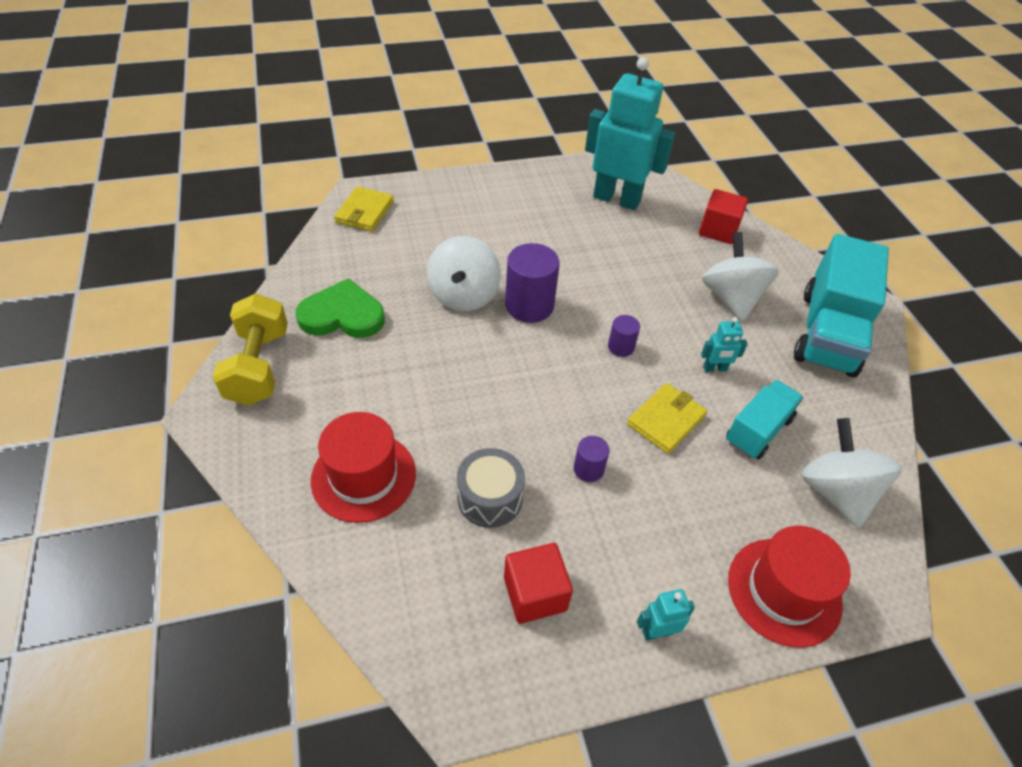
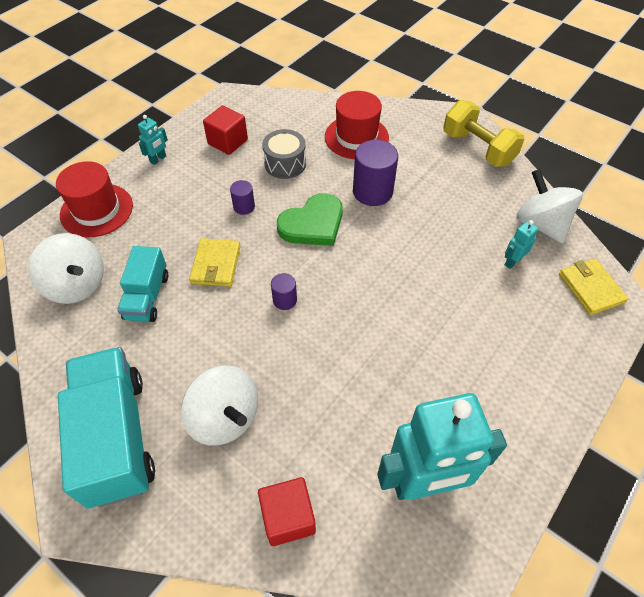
camera: 145 degrees right, 5 degrees up
green heart [296,278,385,338] -> green heart moved to [277,193,343,246]
white spinning top [427,236,501,312] -> white spinning top moved to [516,169,583,244]
purple cylinder [505,243,560,323] -> purple cylinder moved to [353,140,398,206]
turquoise robot [701,317,748,372] -> turquoise robot moved to [505,220,539,269]

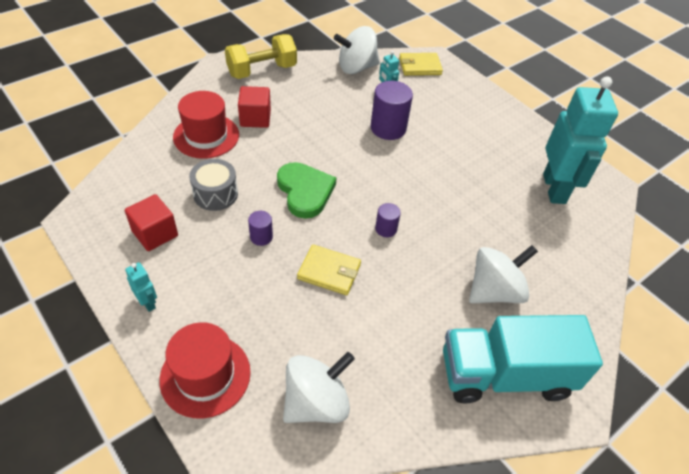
camera: 80 degrees left, 5 degrees down
turquoise truck [117,246,168,322] -> none
red cube [258,477,316,546] -> red cube moved to [238,86,271,128]
purple cylinder [353,140,398,206] -> purple cylinder moved to [371,81,413,140]

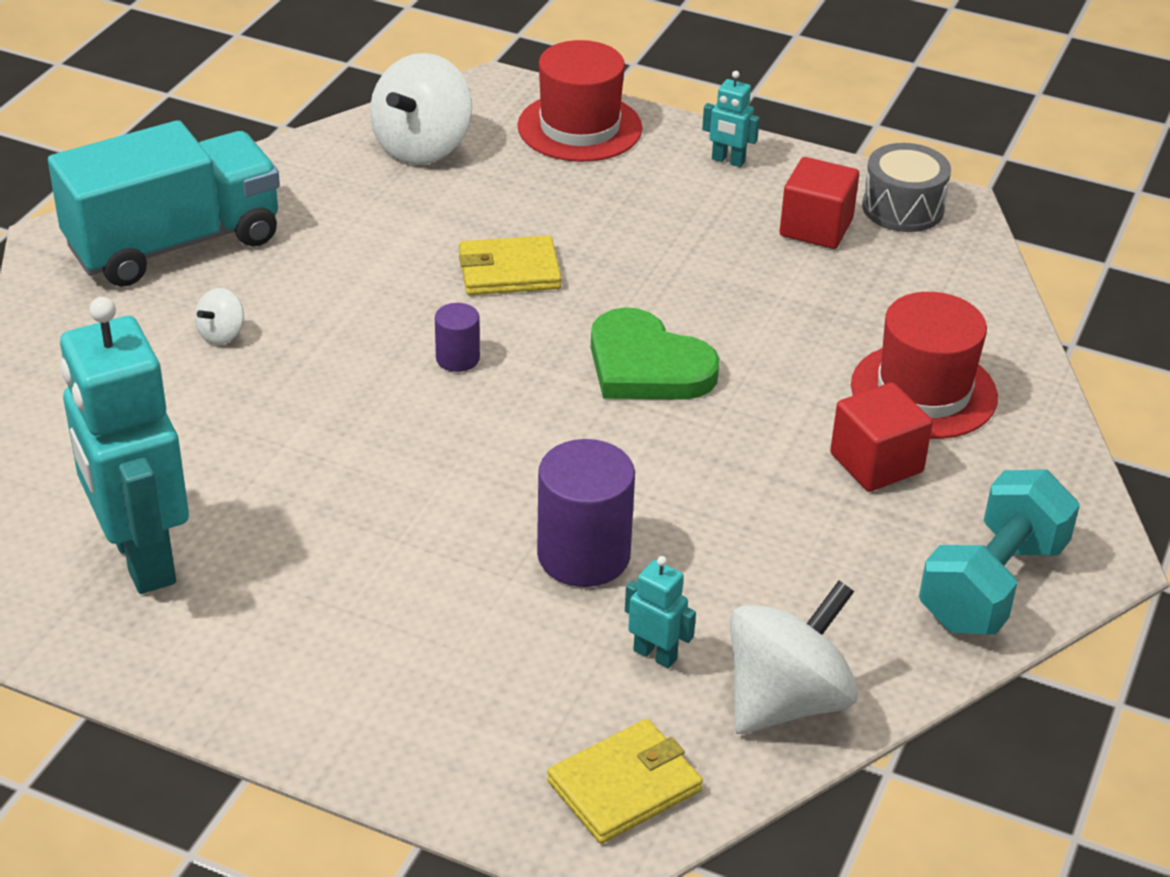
camera: 155 degrees right, 10 degrees down
grey drum [189,159,238,211] -> grey drum moved to [862,143,951,232]
yellow dumbbell [225,34,297,79] -> turquoise dumbbell [919,469,1080,635]
purple cylinder [248,211,273,246] -> none
white spinning top [469,245,538,303] -> white spinning top [195,288,244,345], size x0.46

